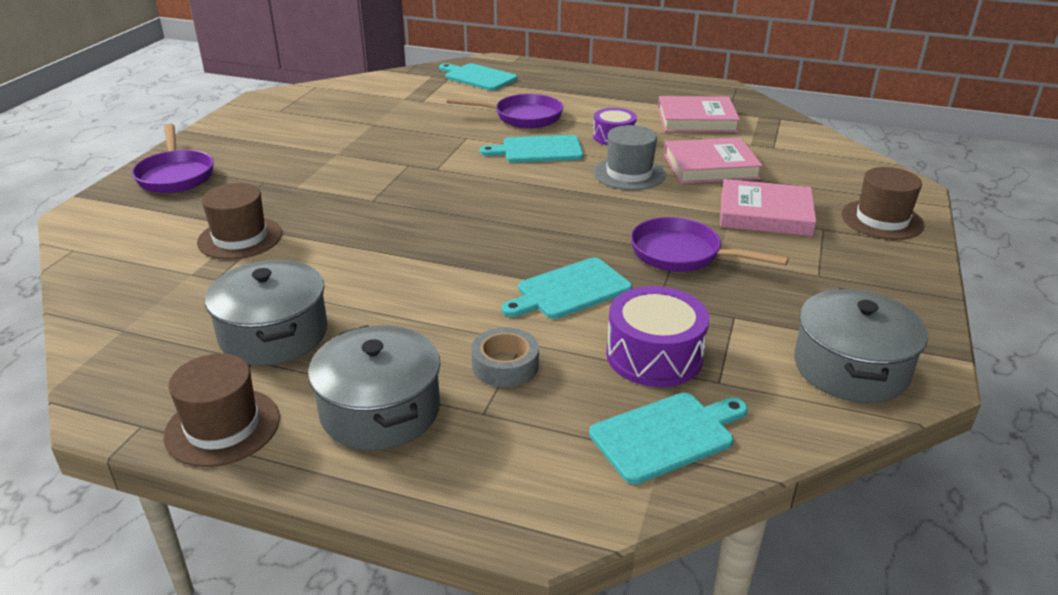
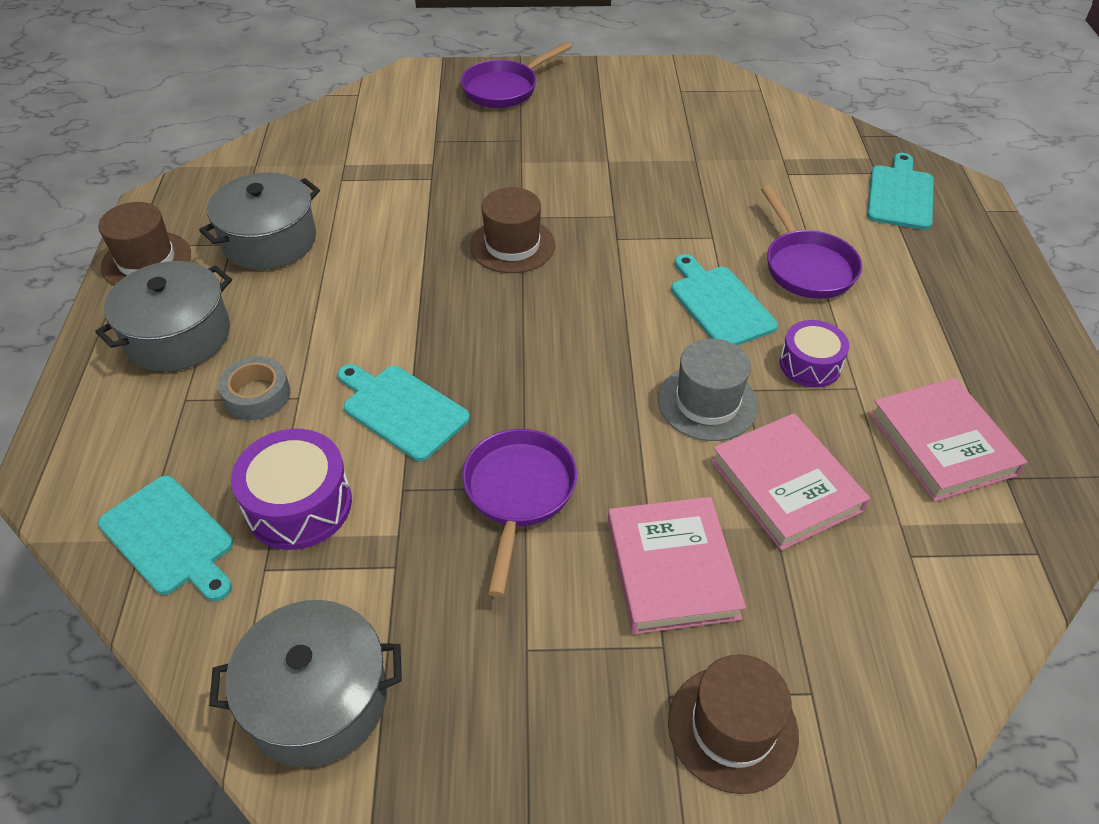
camera: 70 degrees right, 15 degrees up
brown hat [197,183,282,260] -> brown hat moved to [470,187,555,273]

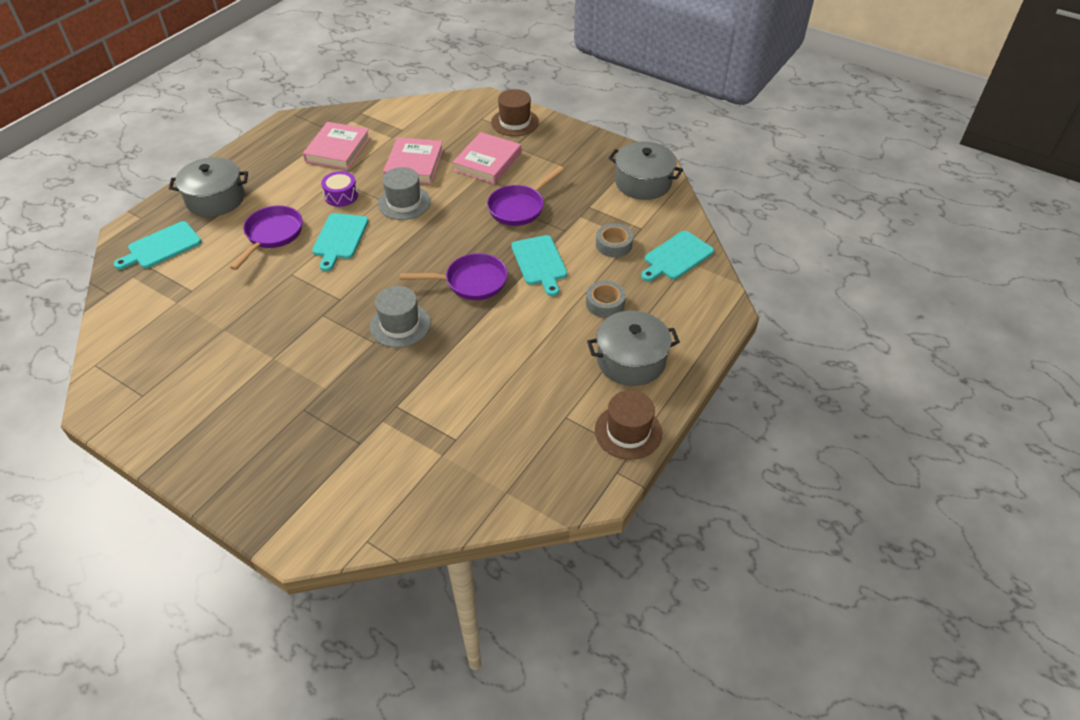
camera: 145 degrees left, 0 degrees up
turquoise cutting board [98,475,233,601] -> turquoise cutting board turned 120 degrees counterclockwise [641,231,714,281]
grey pot [199,172,320,270] -> grey pot moved to [169,157,248,217]
purple drum [231,429,352,550] -> grey tape [596,224,633,257]
purple pan [461,42,572,108] -> purple pan moved to [400,253,508,300]
brown hat [470,187,555,273] -> grey hat [370,286,431,348]

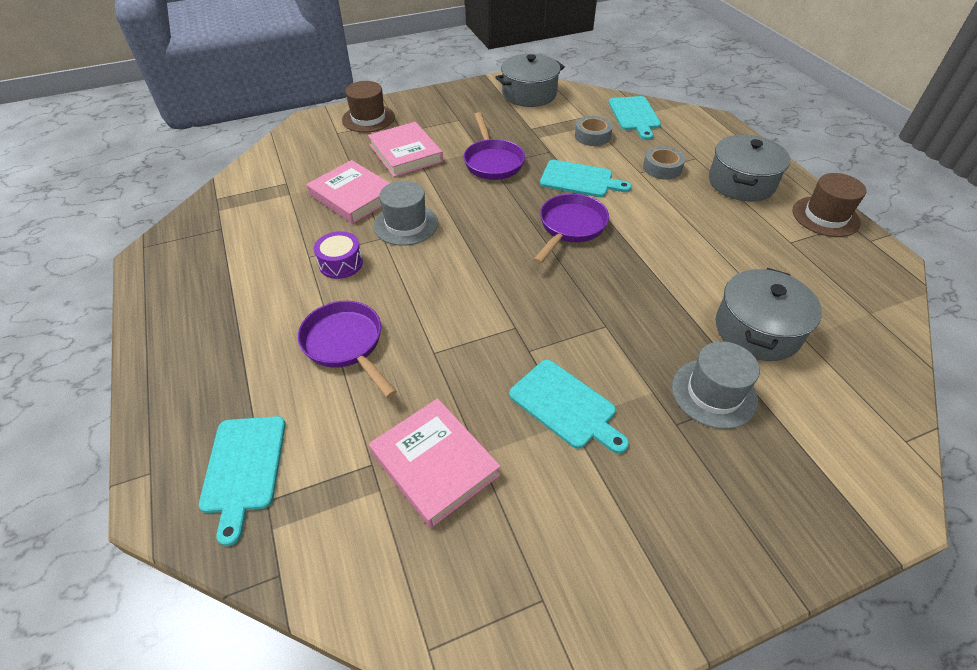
camera: 55 degrees left, 0 degrees up
grey pot [169,157,248,217] -> grey pot moved to [716,268,822,361]
pink book [303,122,370,170] -> pink book moved to [369,398,501,528]
turquoise cutting board [312,213,368,271] -> turquoise cutting board moved to [509,360,629,454]
grey hat [370,286,431,348] -> grey hat moved to [672,341,760,429]

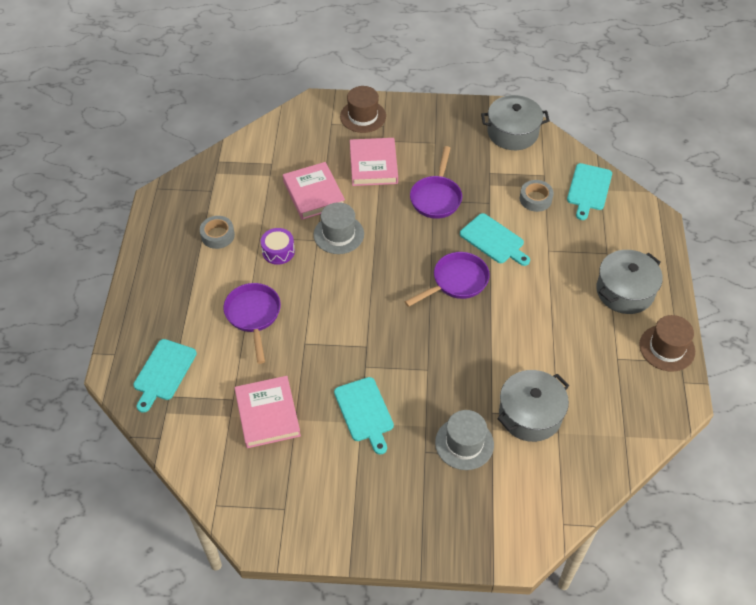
camera: 25 degrees right, 5 degrees up
grey tape [643,146,685,179] -> grey tape moved to [200,216,235,249]

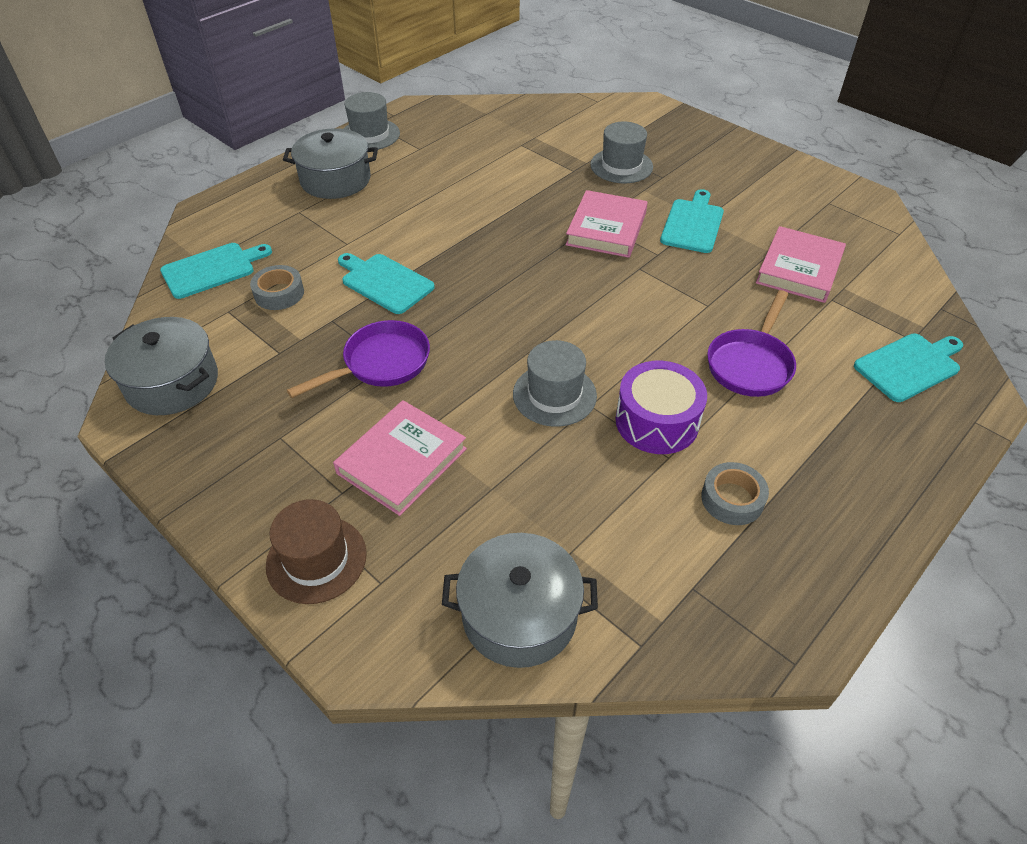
camera: 140 degrees left, 5 degrees down
purple drum [261,228,295,265] -> purple drum [616,361,707,454], size x1.51
pink book [283,162,345,220] -> pink book moved to [566,190,647,258]
purple pan [405,252,490,307] -> none
turquoise cutting board [460,213,530,266] -> turquoise cutting board turned 45 degrees counterclockwise [338,253,435,314]
grey pot [497,370,569,442] -> grey pot moved to [442,533,598,668]
brown hat [639,315,695,372] -> grey hat [344,92,400,150]

